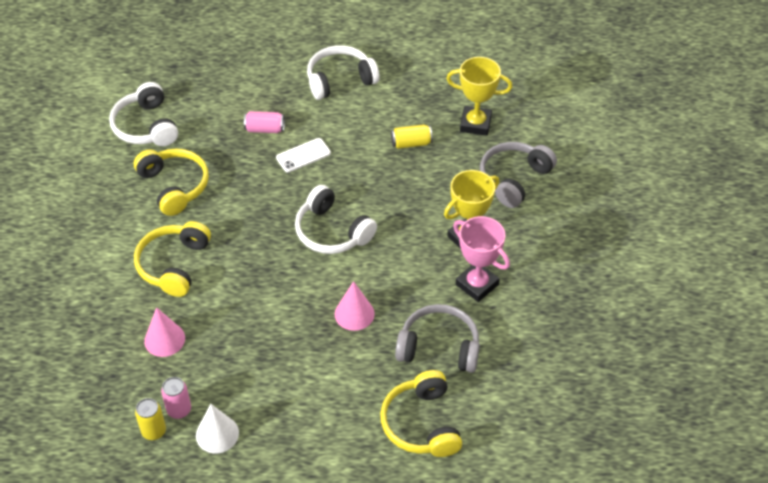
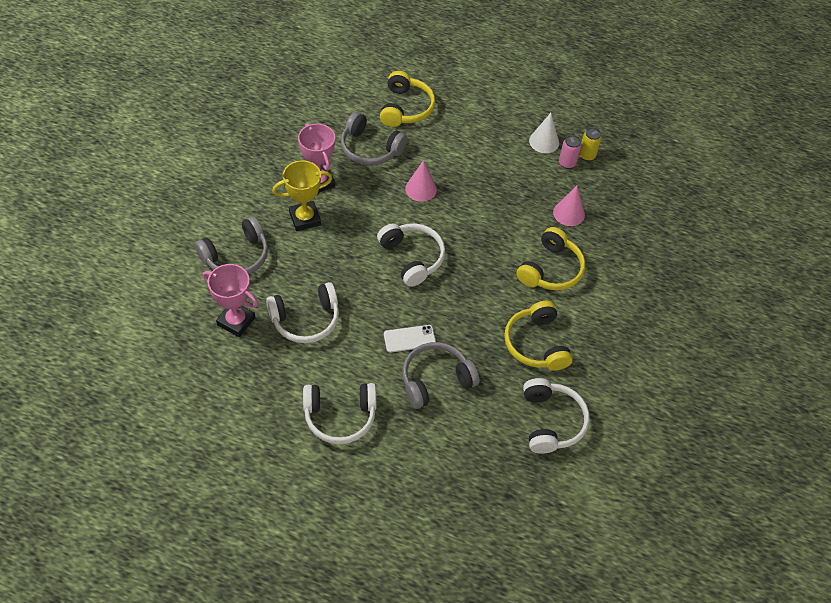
camera: 165 degrees left, 5 degrees up
pink can [244,111,285,133] -> grey headphones [402,342,480,409]
yellow can [391,124,433,149] -> white headphones [266,282,339,343]
yellow trophy [446,57,512,136] -> pink trophy [203,264,258,337]

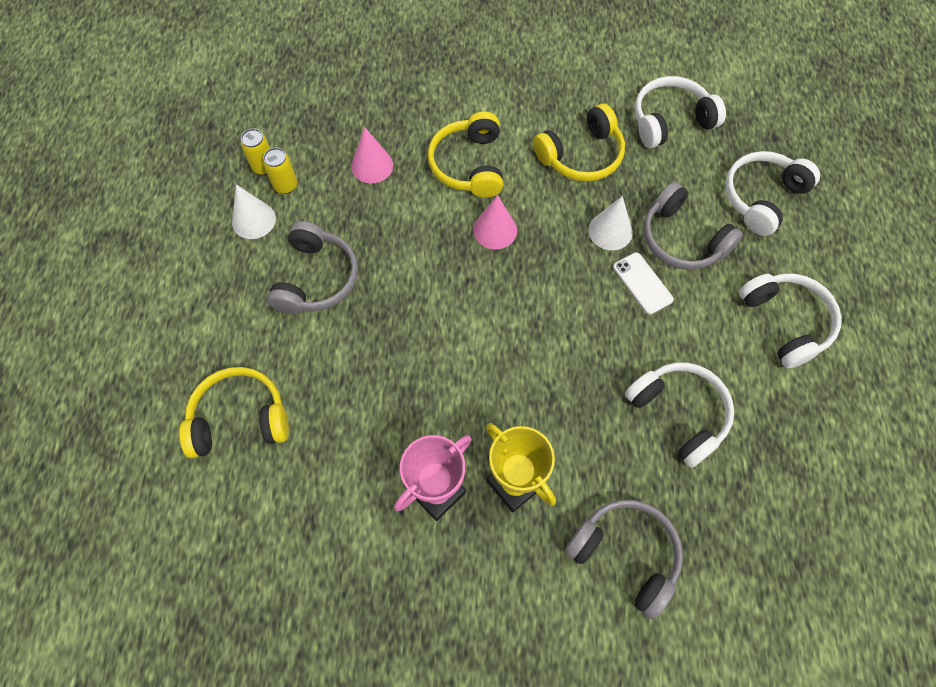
camera: 105 degrees left, 10 degrees up
pink trophy [203,264,258,337] -> none
grey headphones [341,112,407,166] -> grey headphones moved to [267,221,358,314]
white headphones [377,223,445,287] -> white headphones moved to [725,151,820,236]
pink cone [405,160,437,202] -> pink cone moved to [473,195,517,249]
yellow headphones [517,227,585,290] -> yellow headphones turned 105 degrees counterclockwise [428,111,503,198]
pink can [559,135,581,169] -> yellow can [263,148,297,194]
none -> white cone [589,196,633,250]

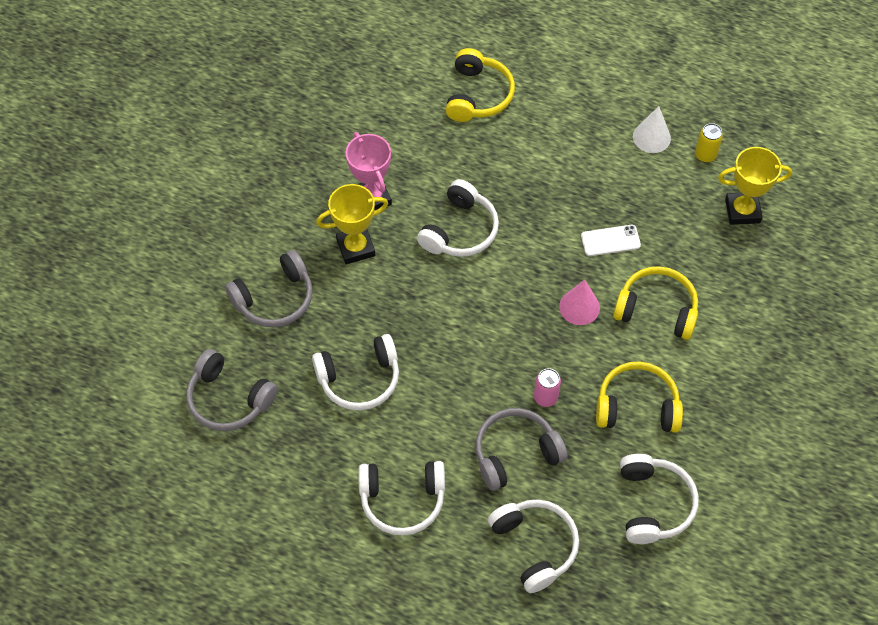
camera: 110 degrees right, 5 degrees down
yellow can [263,148,297,194] -> none
grey headphones [267,221,358,314] -> grey headphones moved to [186,349,278,431]
pink cone [351,127,393,183] -> none
yellow headphones [533,104,625,182] -> yellow headphones turned 105 degrees clockwise [596,362,683,433]
white cone [589,196,633,250] -> pink can [534,368,561,407]
white phone [613,252,674,314] -> white phone moved to [581,225,641,256]
none -> white headphones [417,179,499,257]
none -> yellow trophy [718,147,792,225]

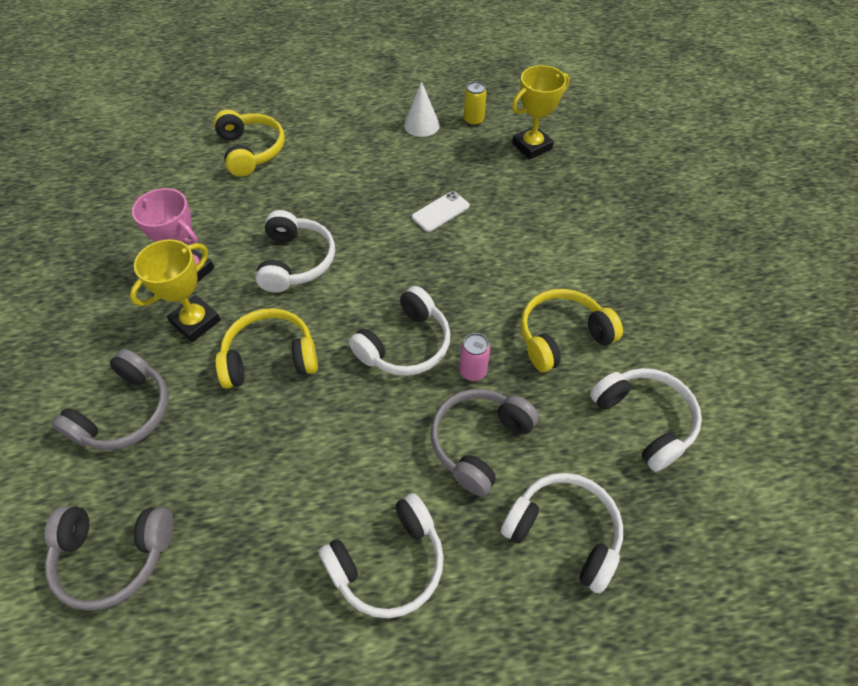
camera: 30 degrees left, 5 degrees down
white headphones [312,334,399,410] -> white headphones moved to [349,286,451,376]
pink cone [559,280,600,325] -> none
yellow headphones [613,266,698,340] -> yellow headphones moved to [215,308,318,388]

